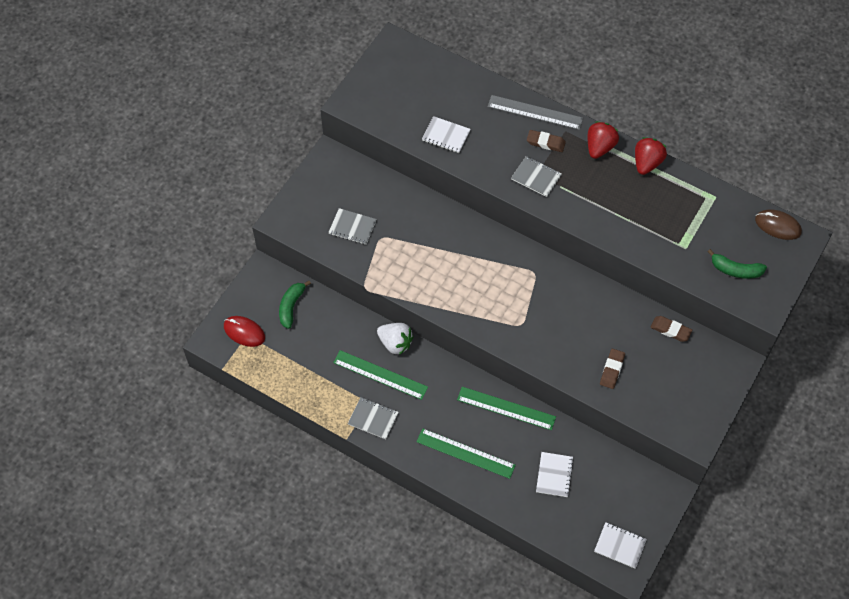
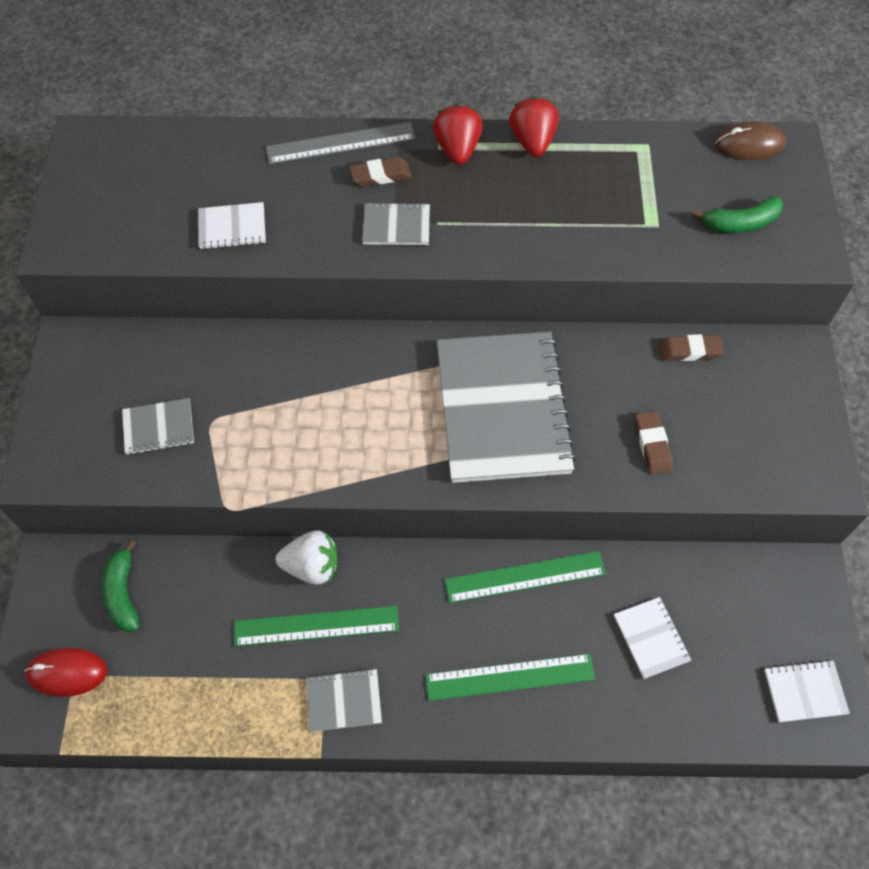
camera: 30 degrees left, 0 degrees up
none -> grey notebook [437,332,576,483]

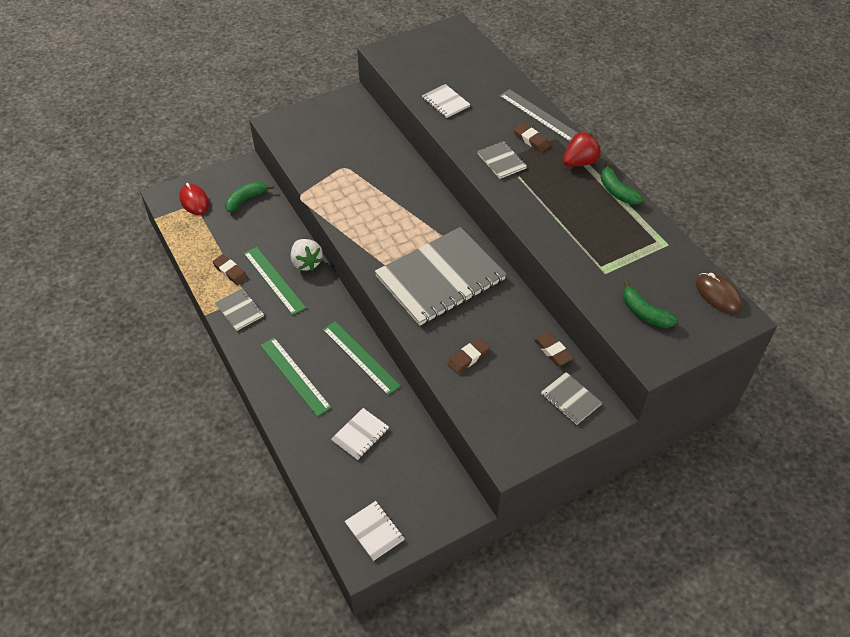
camera: 60 degrees right, 10 degrees down
grey notebook [122,398,194,455] -> grey notebook moved to [541,372,602,425]
red strawberry [509,96,559,157] -> green banana [600,162,644,205]
none -> brown eraser [212,254,248,285]

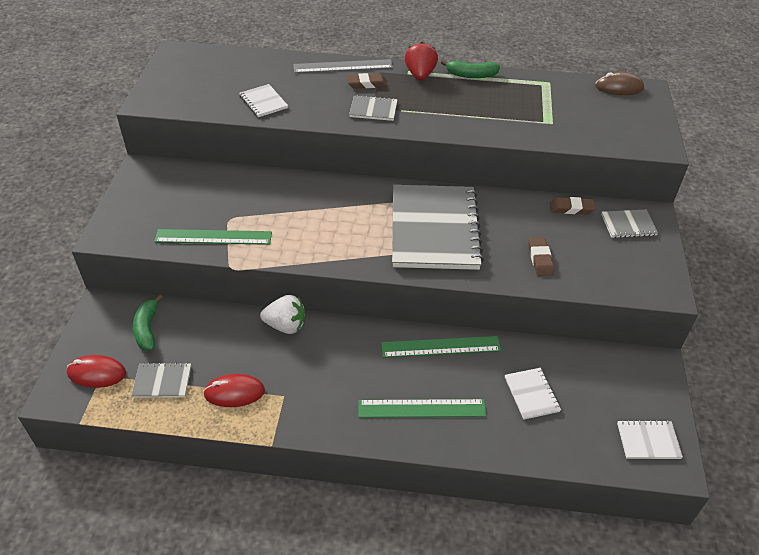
camera: 55 degrees left, 5 degrees down
brown eraser [212,254,248,285] -> red mouse [203,374,265,407]
grey notebook [215,288,264,331] -> grey notebook moved to [131,362,191,398]
green ruler [244,247,306,315] -> green ruler moved to [154,229,272,245]
white notebook [422,84,470,118] -> white notebook turned 60 degrees clockwise [240,84,288,117]
green banana [623,280,678,328] -> none

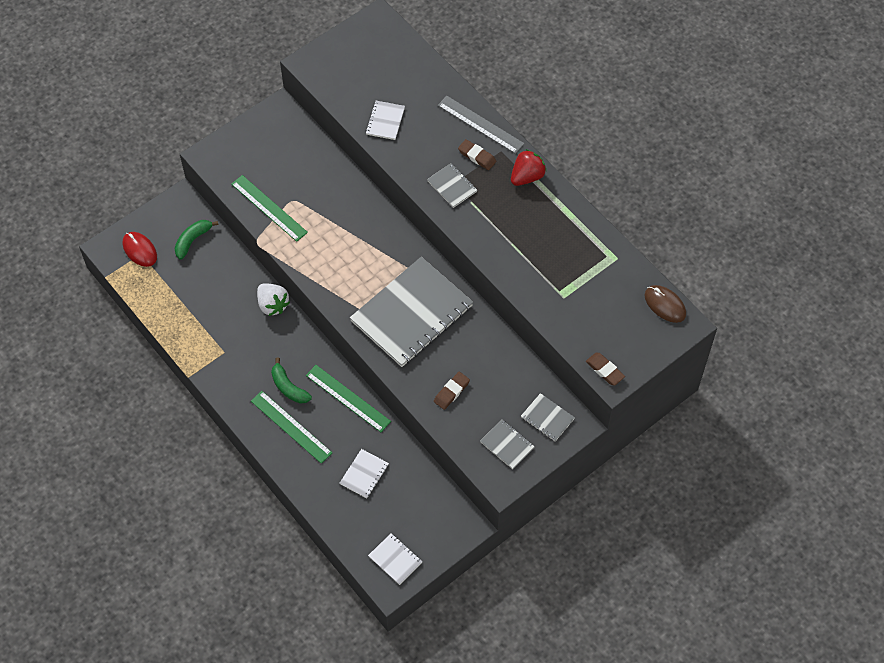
camera: 45 degrees right, 15 degrees up
grey notebook [131,362,191,398] -> grey notebook moved to [480,420,535,469]
red mouse [203,374,265,407] -> none
green banana [441,60,500,78] -> green banana moved to [271,357,312,404]
brown eraser [550,197,596,214] -> brown eraser moved to [586,353,625,385]

